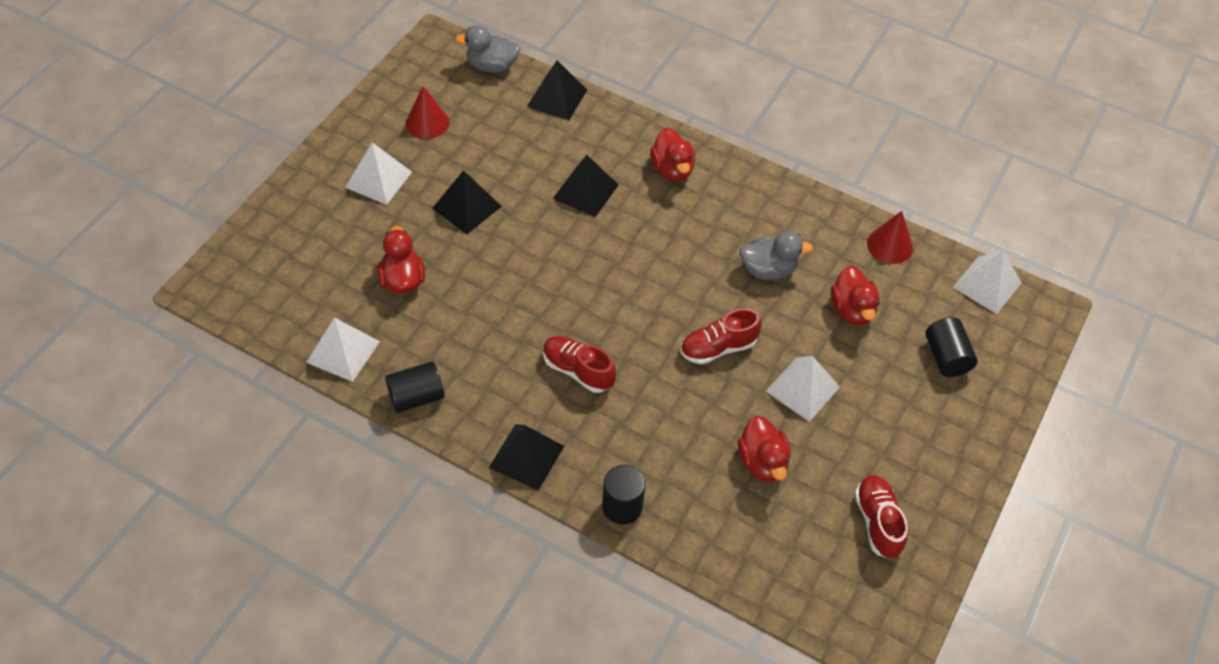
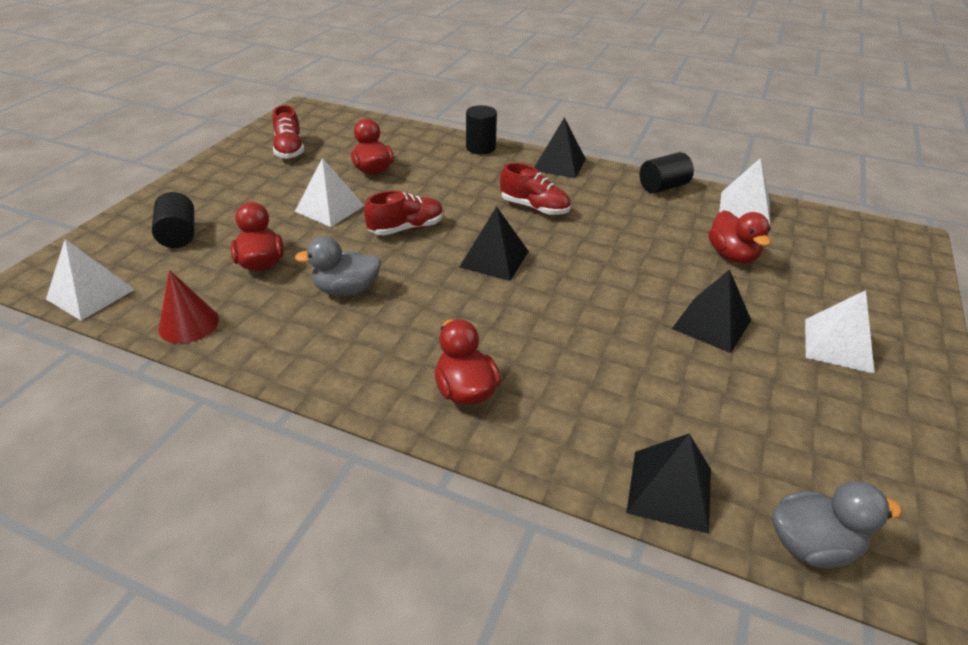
camera: 175 degrees right, 15 degrees down
red cone [406,86,449,139] -> none
black pyramid [553,155,618,217] -> black pyramid moved to [459,206,529,281]

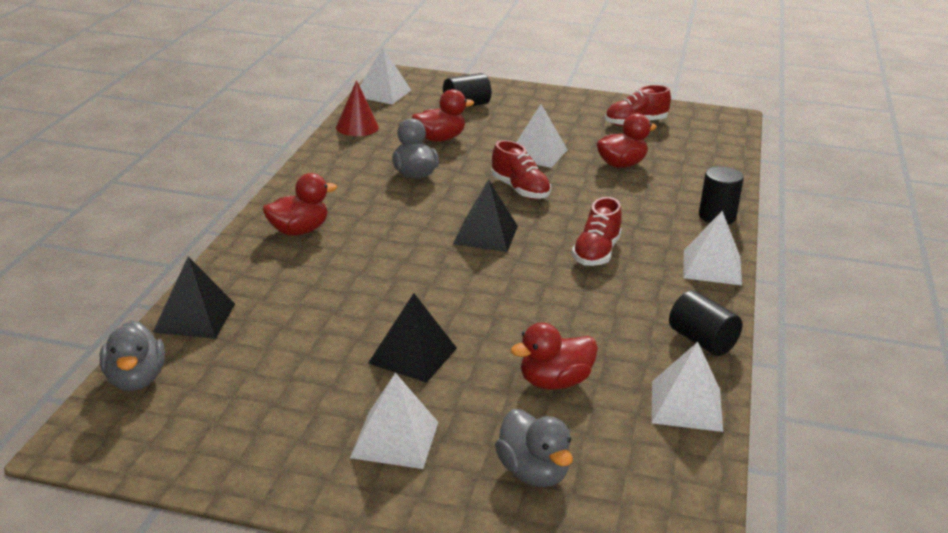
camera: 80 degrees right, 10 degrees down
black pyramid [534,117,586,178] -> white pyramid [683,211,742,285]
none -> grey duck [495,409,573,487]

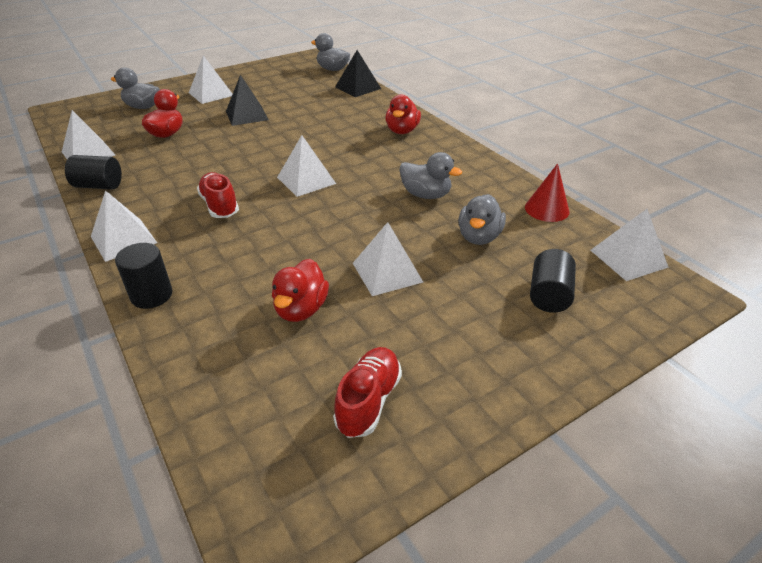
camera: 135 degrees right, 10 degrees up
red duck [412,89,474,142] -> grey duck [458,194,506,245]
black pyramid [453,180,518,252] -> white pyramid [277,135,336,197]
red shoe [491,140,551,199] -> none

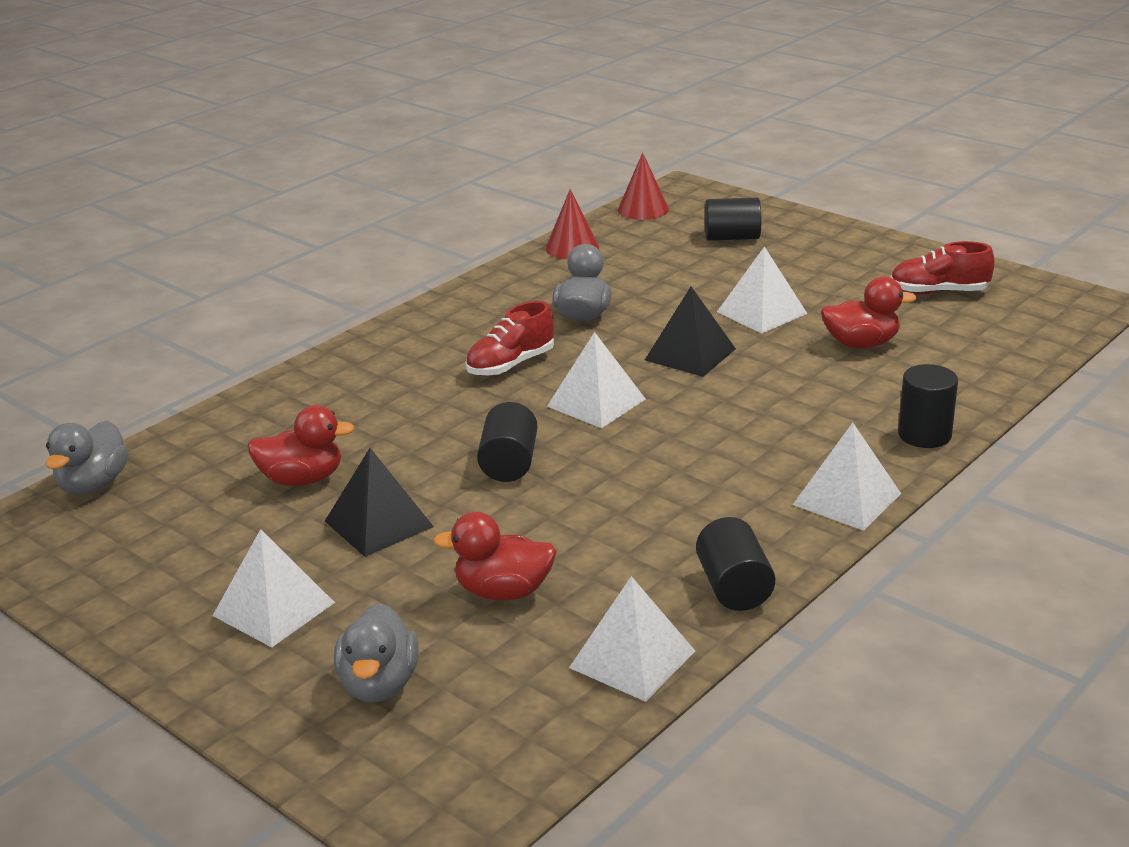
camera: 105 degrees left, 10 degrees down
red shoe [197,172,239,218] -> red shoe moved to [465,301,554,376]
black pyramid [335,50,381,97] -> black pyramid moved to [645,287,736,377]
red duck [385,94,421,134] -> red duck moved to [247,405,355,486]
grey duck [458,194,506,245] -> none
white pyramid [590,209,669,281] -> red cone [618,153,669,220]
none -> black cylinder [477,402,538,482]

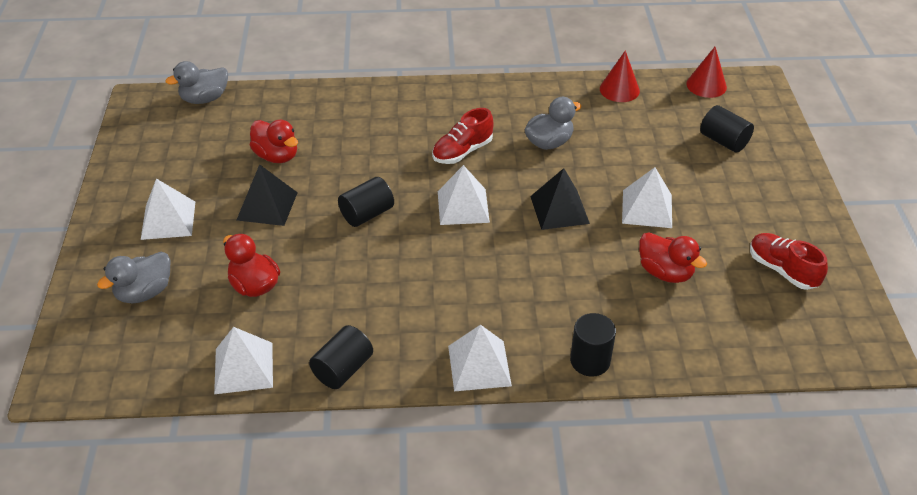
camera: 45 degrees right, 15 degrees up
red shoe [465,301,554,376] -> red shoe turned 45 degrees counterclockwise [432,108,494,164]

